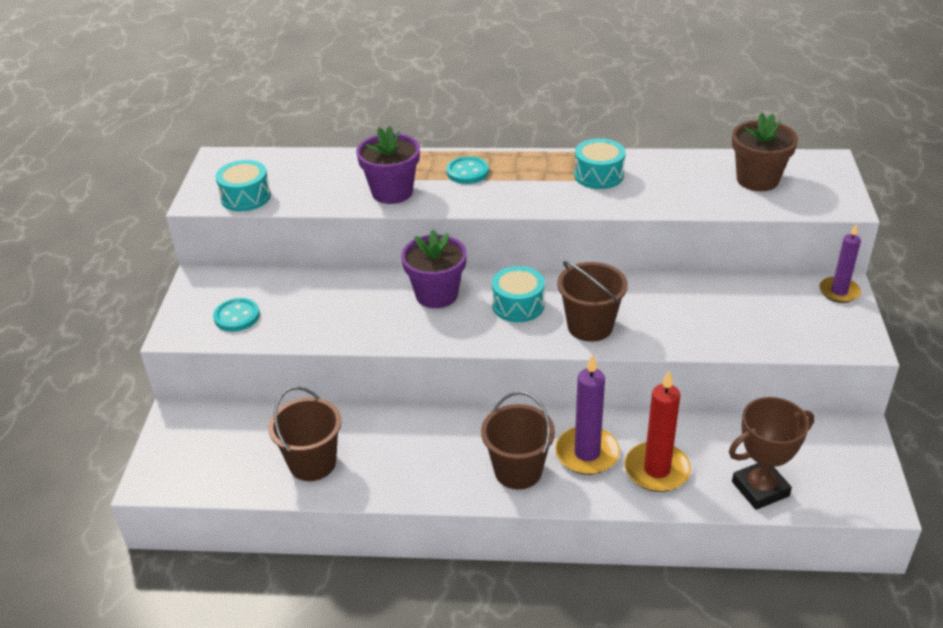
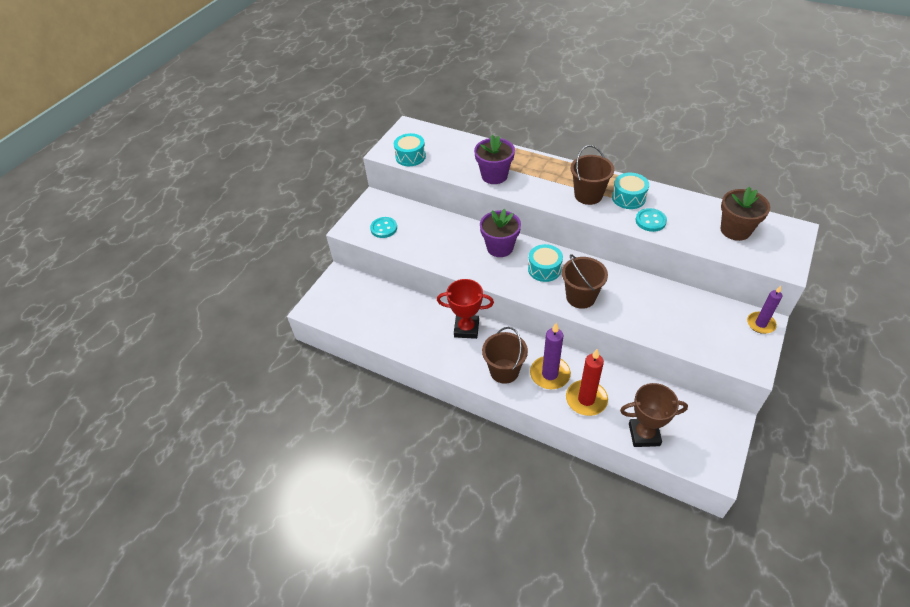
camera: 25 degrees right, 10 degrees up
brown bucket [268,387,342,481] -> brown bucket moved to [571,145,615,205]
turquoise button [446,156,489,184] -> turquoise button moved to [636,208,667,232]
none -> red trophy [437,279,494,339]

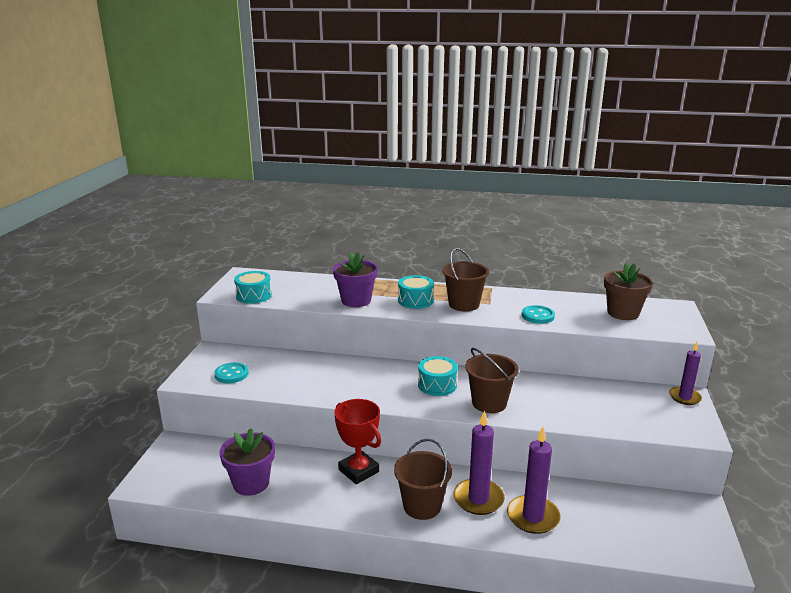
camera: 20 degrees left, 25 degrees down
red trophy [437,279,494,339] -> red trophy turned 60 degrees clockwise [334,399,381,484]
purple flower pot [480,209,521,257] -> purple flower pot moved to [219,428,275,496]
red candle [566,349,608,416] -> purple candle [507,427,560,534]
turquoise drum [612,173,649,209] -> turquoise drum moved to [398,275,434,309]
brown trophy [620,383,688,447] -> none

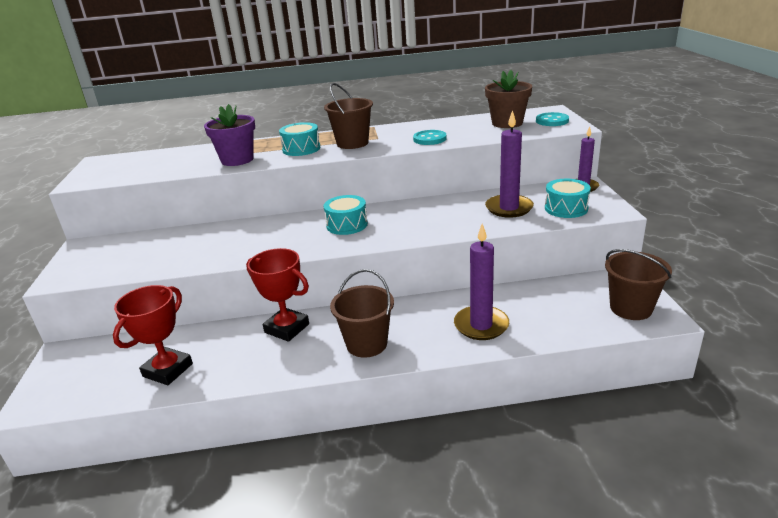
camera: 15 degrees left, 5 degrees up
turquoise button [214,362,249,383] -> turquoise button moved to [536,112,569,126]
purple flower pot [219,428,275,496] -> red trophy [113,285,193,385]
turquoise drum [234,271,272,304] -> turquoise drum moved to [545,179,591,218]
purple candle [453,410,505,515] -> purple candle moved to [485,110,534,218]
brown bucket [465,348,519,413] -> brown bucket moved to [605,249,672,320]

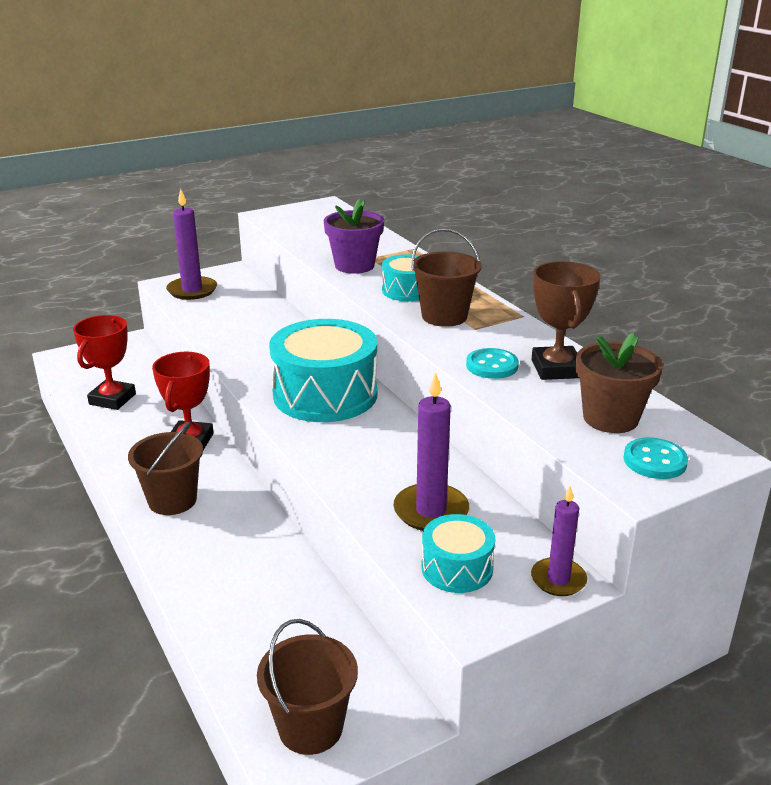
camera: 65 degrees right, 0 degrees up
red trophy [113,285,193,385] -> red trophy turned 75 degrees counterclockwise [73,315,136,410]
turquoise drum [323,195,368,235] -> turquoise drum [269,319,378,422], size x1.93
purple candle [454,223,509,340] -> purple candle moved to [166,189,217,300]
none -> brown trophy [532,261,601,380]

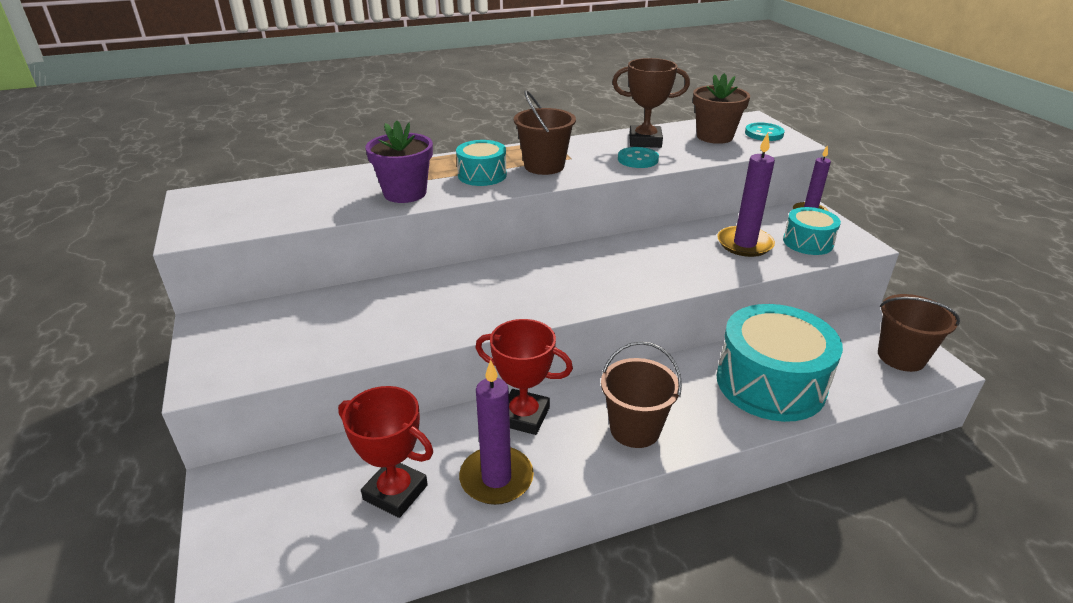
camera: 80 degrees left, 5 degrees up
purple candle [166,189,217,300] -> purple candle moved to [459,360,534,505]
turquoise drum [269,319,378,422] -> turquoise drum moved to [717,304,843,422]

